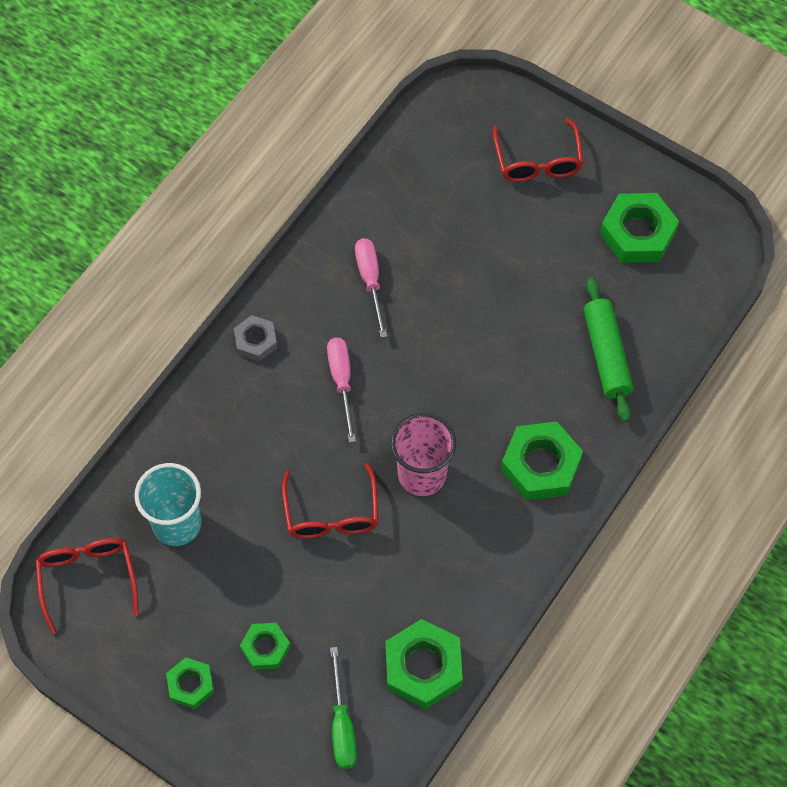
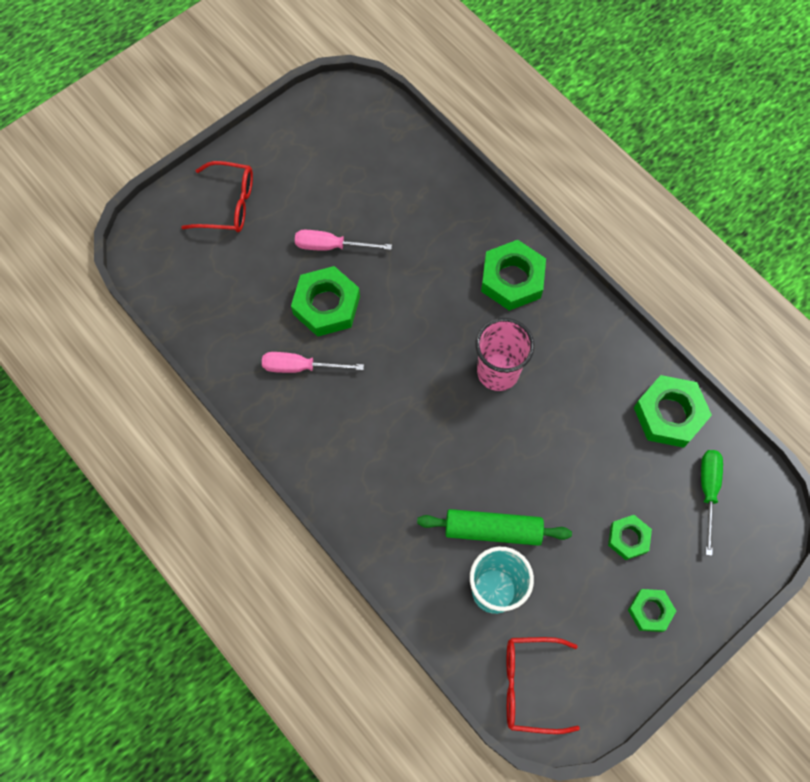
camera: 75 degrees left, 5 degrees up
grey nut [234,315,277,362] -> none
red glasses [282,463,378,539] -> none
pink screwdriver [327,337,356,443] -> pink screwdriver moved to [295,230,392,251]
green screwdriver [330,647,357,769] -> green screwdriver turned 90 degrees counterclockwise [701,450,723,556]
green rolling pin [584,277,633,422] -> green rolling pin moved to [417,509,572,546]
green nut [600,193,679,263] -> green nut moved to [291,266,360,337]

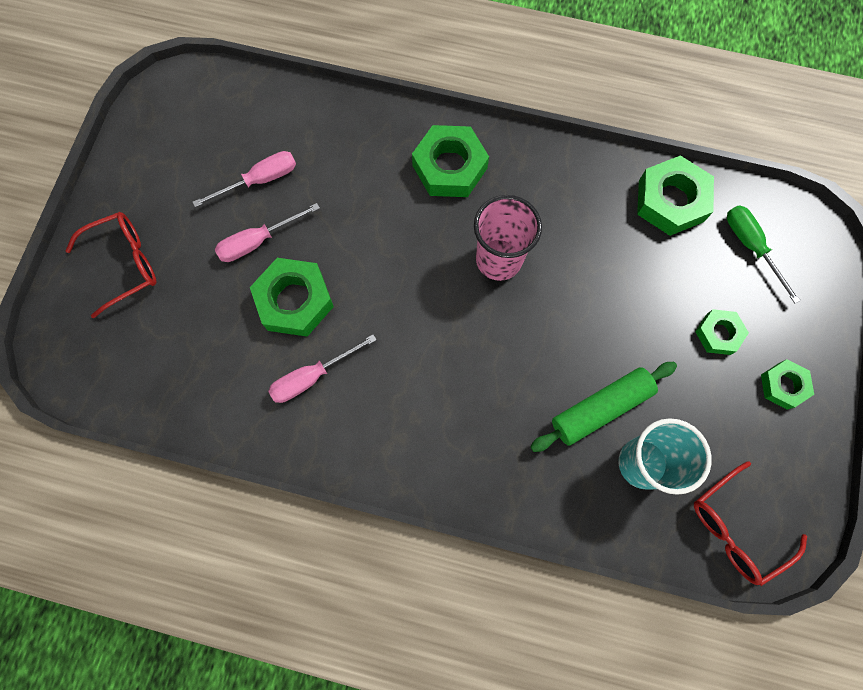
camera: 35 degrees left, 5 degrees up
none -> pink screwdriver [193,151,296,207]

